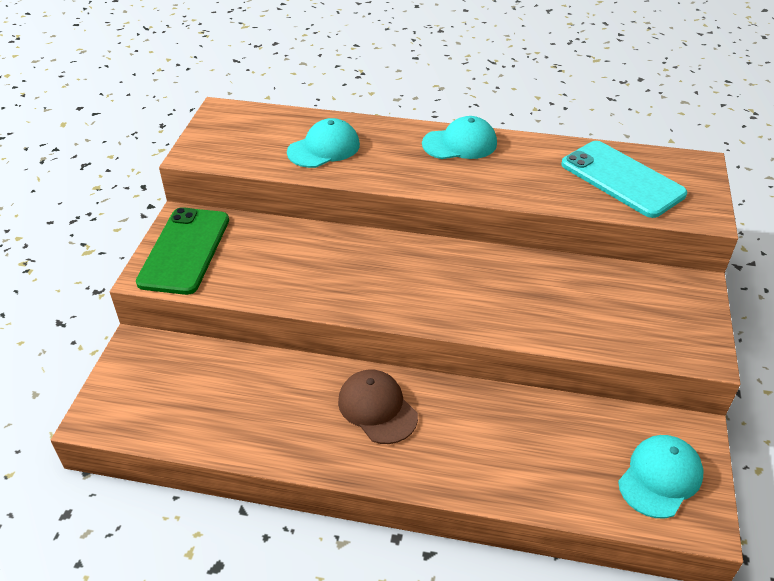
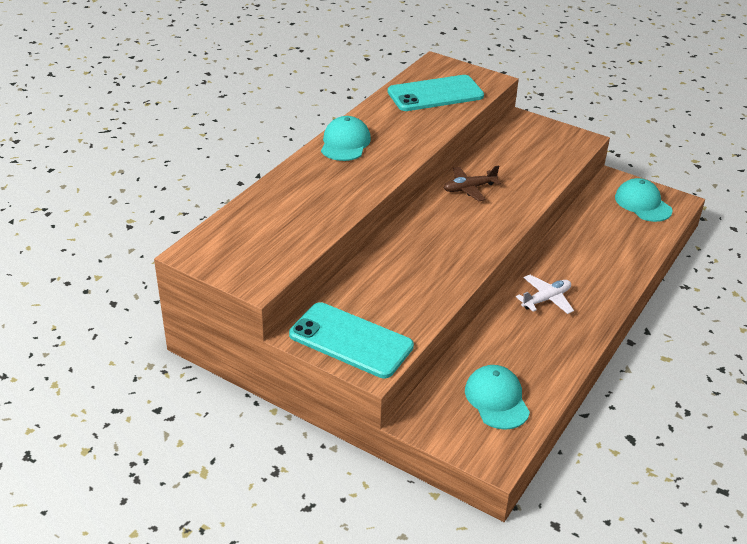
camera: 70 degrees left, 5 degrees down
green phone [136,207,229,295] -> turquoise phone [289,302,414,378]
turquoise cap [287,118,360,168] -> turquoise cap moved to [465,365,530,430]
brown cap [338,369,418,444] -> white plane [516,275,574,314]
none -> brown plane [444,165,501,201]

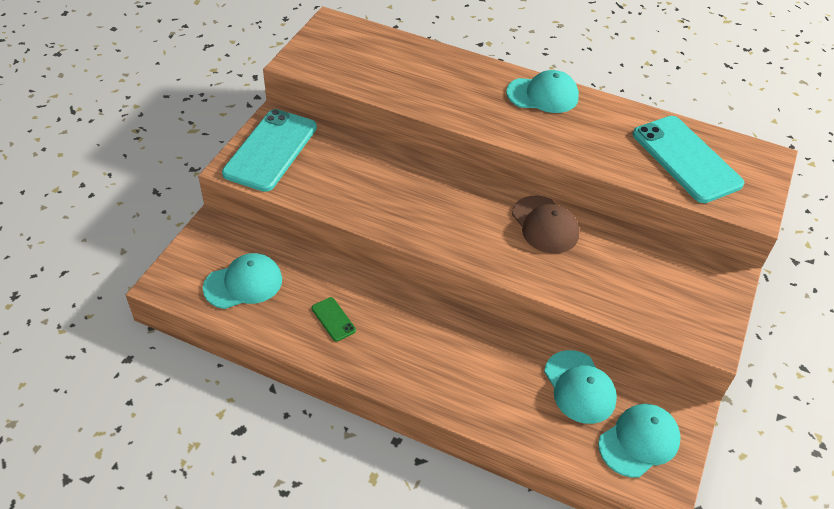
camera: 80 degrees right, 10 degrees up
brown plane [444,165,501,201] -> brown cap [512,196,579,254]
white plane [516,275,574,314] -> none
none -> green phone [312,297,356,341]
none -> turquoise cap [544,350,617,424]

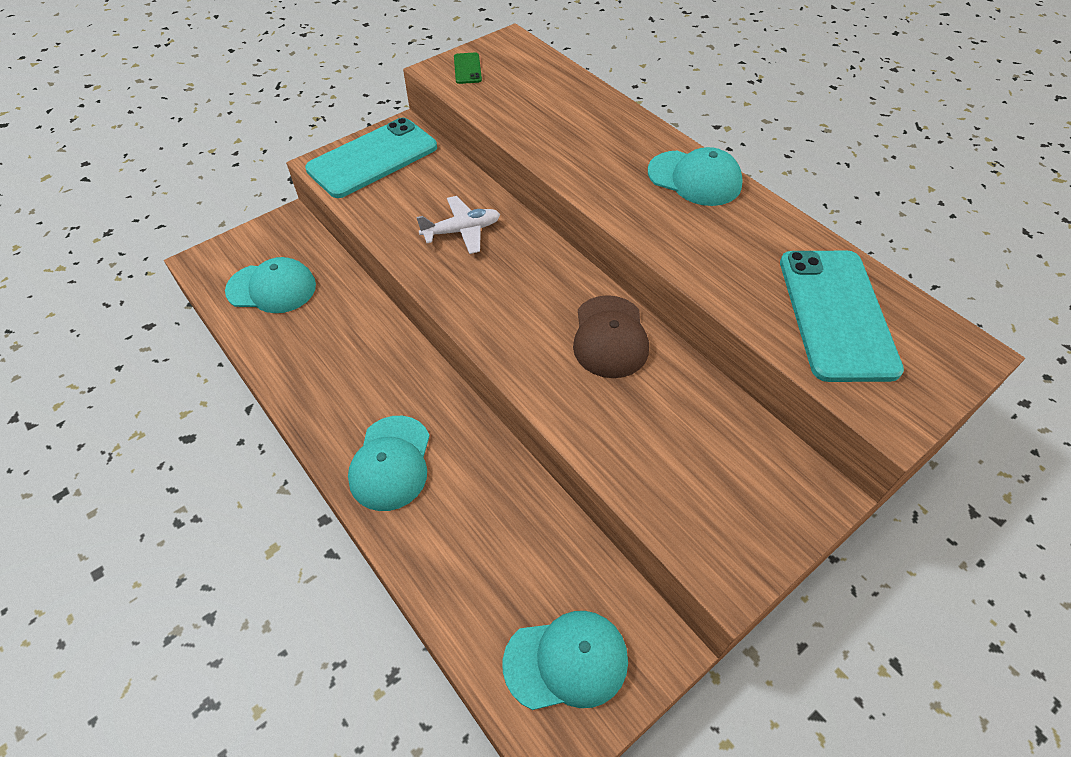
camera: 30 degrees right, 5 degrees up
green phone [312,297,356,341] -> green phone moved to [454,53,482,84]
turquoise cap [544,350,617,424] -> turquoise cap moved to [348,416,430,511]
none -> white plane [416,196,500,254]

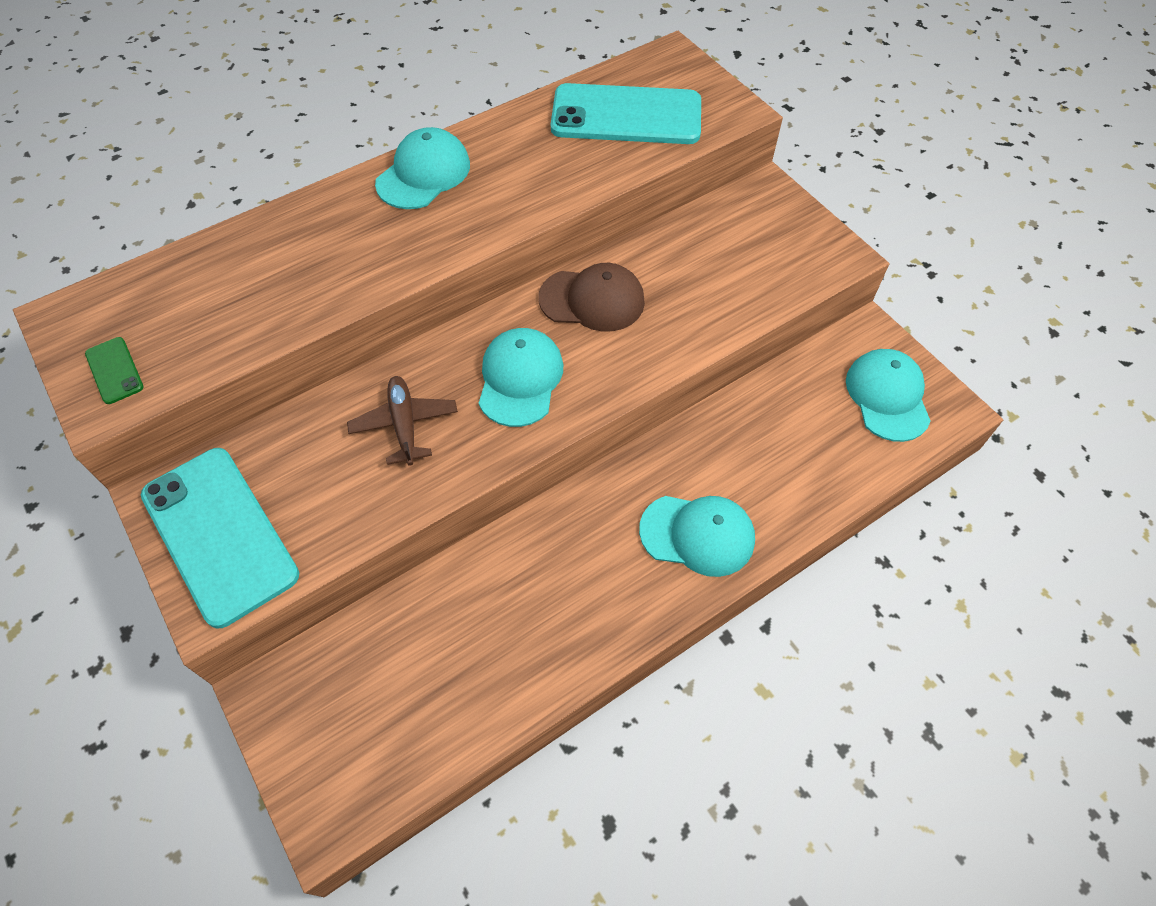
camera: 85 degrees left, 5 degrees up
turquoise cap [225,257,316,313] -> turquoise cap moved to [479,328,563,427]
white plane [416,196,500,254] -> brown plane [347,376,458,466]
green phone [454,53,482,84] -> green phone turned 60 degrees clockwise [85,337,143,404]

